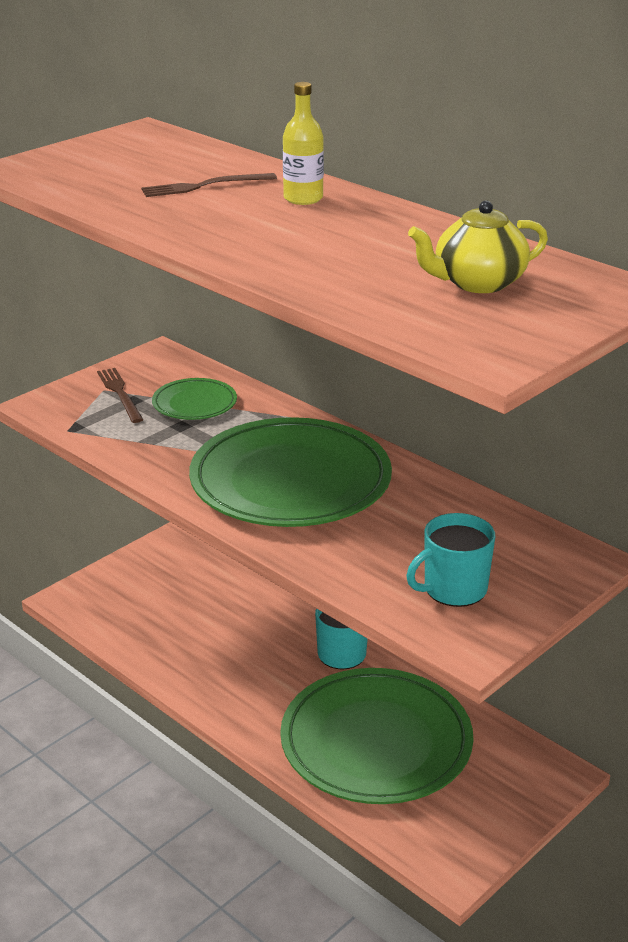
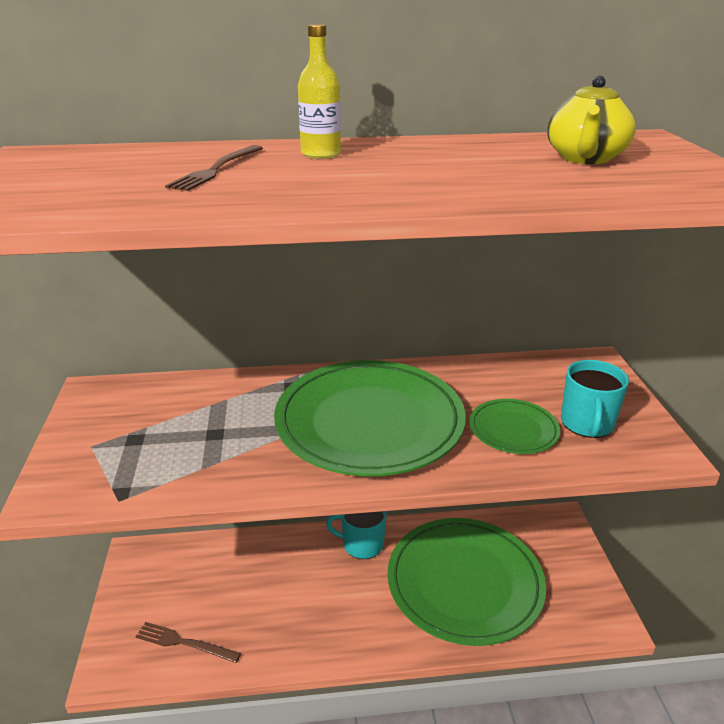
camera: 50 degrees left, 0 degrees up
brown fork [97,368,144,423] -> brown fork moved to [135,622,241,663]
green plate [152,378,237,420] -> green plate moved to [469,399,560,454]

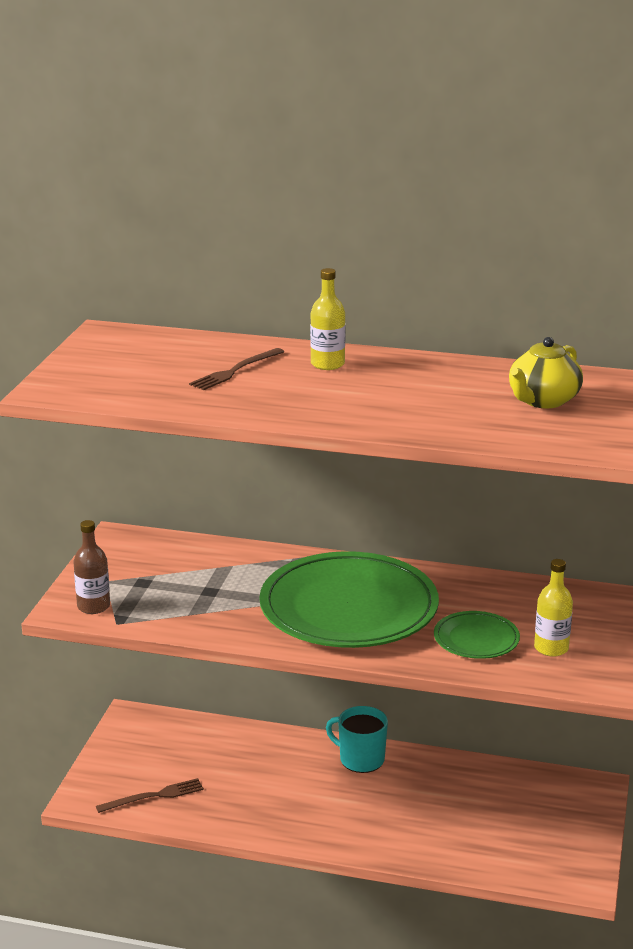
camera: 20 degrees right, 5 degrees down
brown fork [135,622,241,663] -> brown fork turned 120 degrees clockwise [96,778,204,813]
green plate [387,518,546,646] -> none
turquoise mug [561,360,629,438] -> yellow bottle [534,559,573,657]
none -> brown bottle [73,520,110,614]

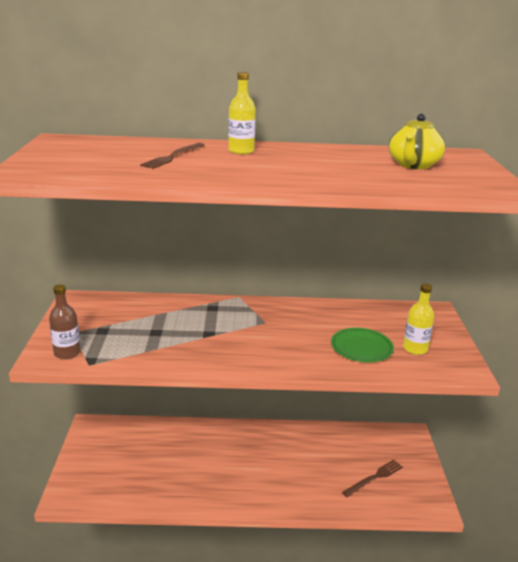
camera: 15 degrees left, 0 degrees up
brown fork [96,778,204,813] -> brown fork moved to [342,460,403,497]
green plate [259,551,439,648] -> none
turquoise mug [326,706,388,773] -> none

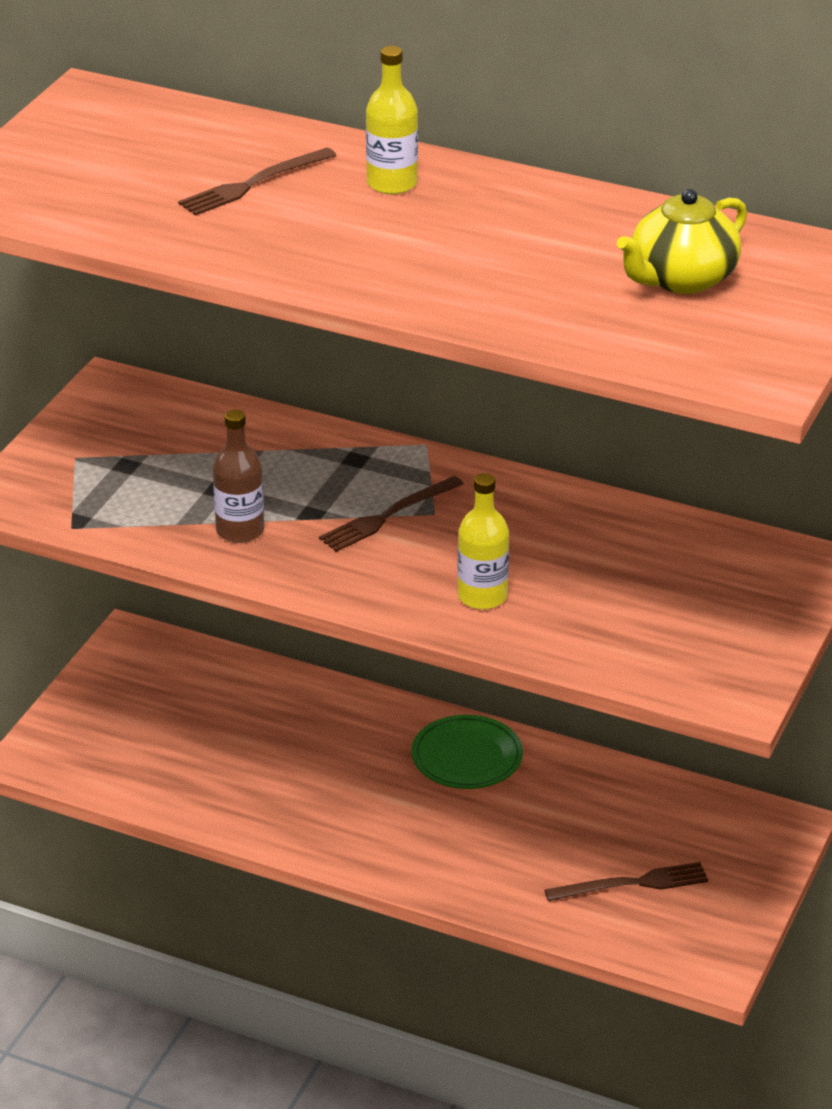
camera: 25 degrees right, 10 degrees up
brown bottle [49,284,81,359] -> brown bottle moved to [213,409,264,543]
green plate [331,328,394,362] -> green plate moved to [412,715,523,789]
yellow bottle [403,283,434,355] -> yellow bottle moved to [457,473,509,609]
none -> brown fork [319,476,463,552]

